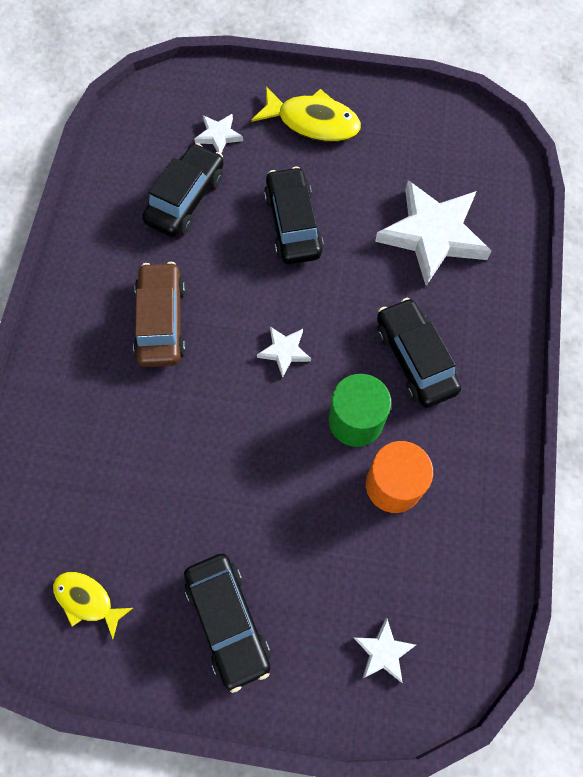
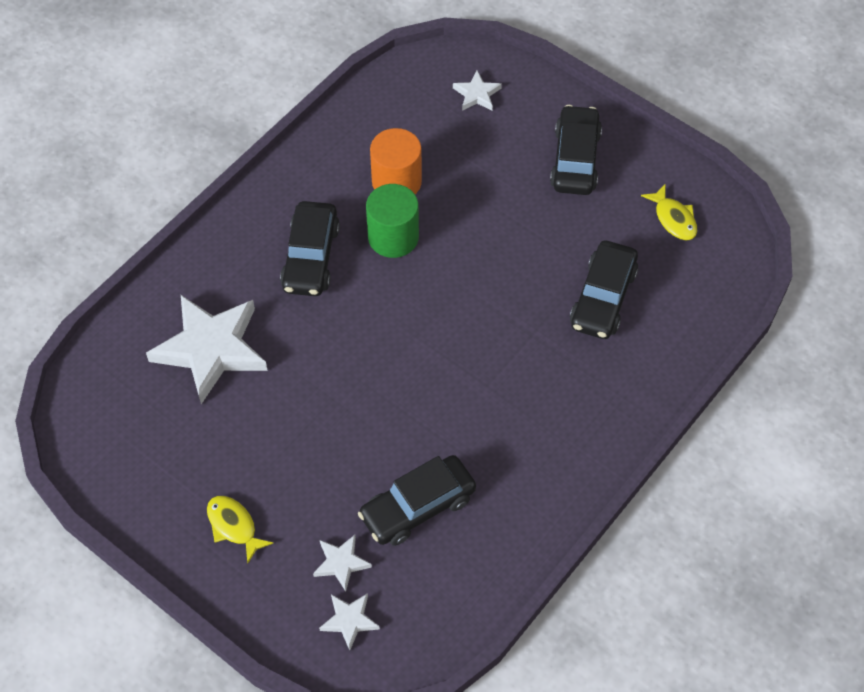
camera: 150 degrees left, 10 degrees down
brown car [133,262,186,367] -> none
yellow fish [252,86,361,142] -> yellow fish [207,496,273,563], size x0.61
white star [257,327,311,378] -> white star moved to [319,593,380,650]
black car [264,166,324,264] -> black car moved to [570,241,638,339]

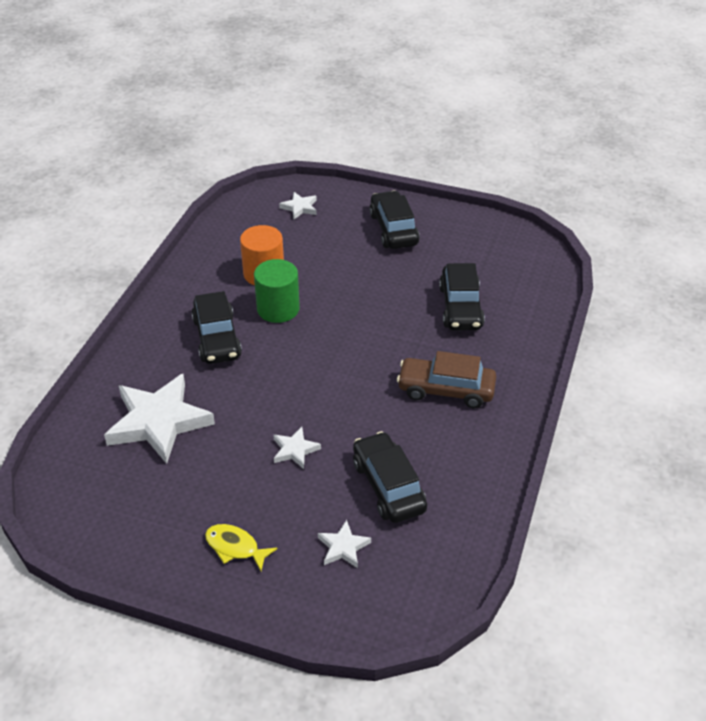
camera: 20 degrees left, 15 degrees down
white star [319,593,380,650] -> white star moved to [273,427,321,469]
black car [358,455,476,546] -> black car turned 120 degrees clockwise [353,431,427,523]
yellow fish [641,184,697,240] -> none
none -> brown car [397,351,496,408]

